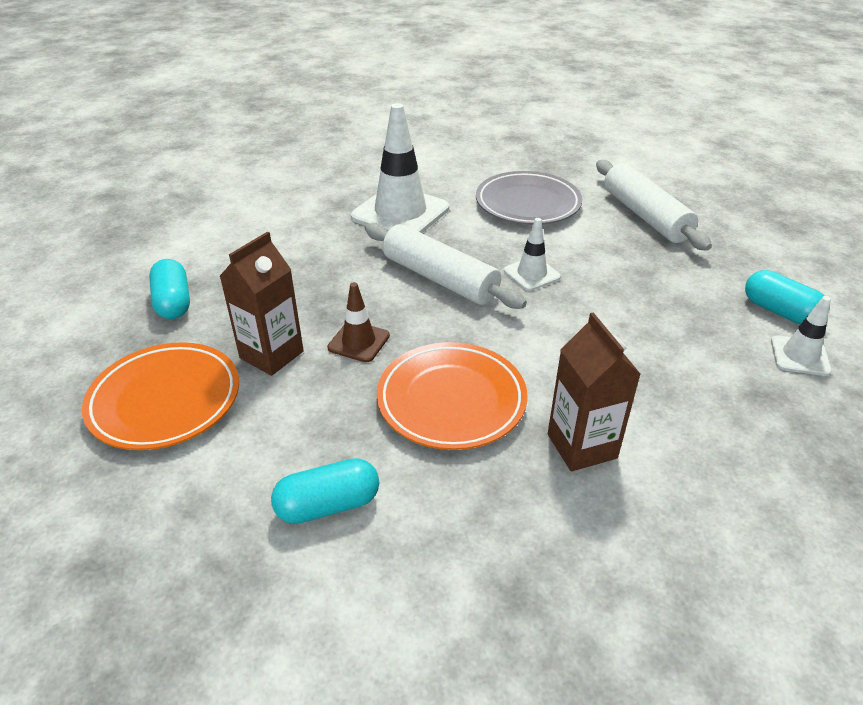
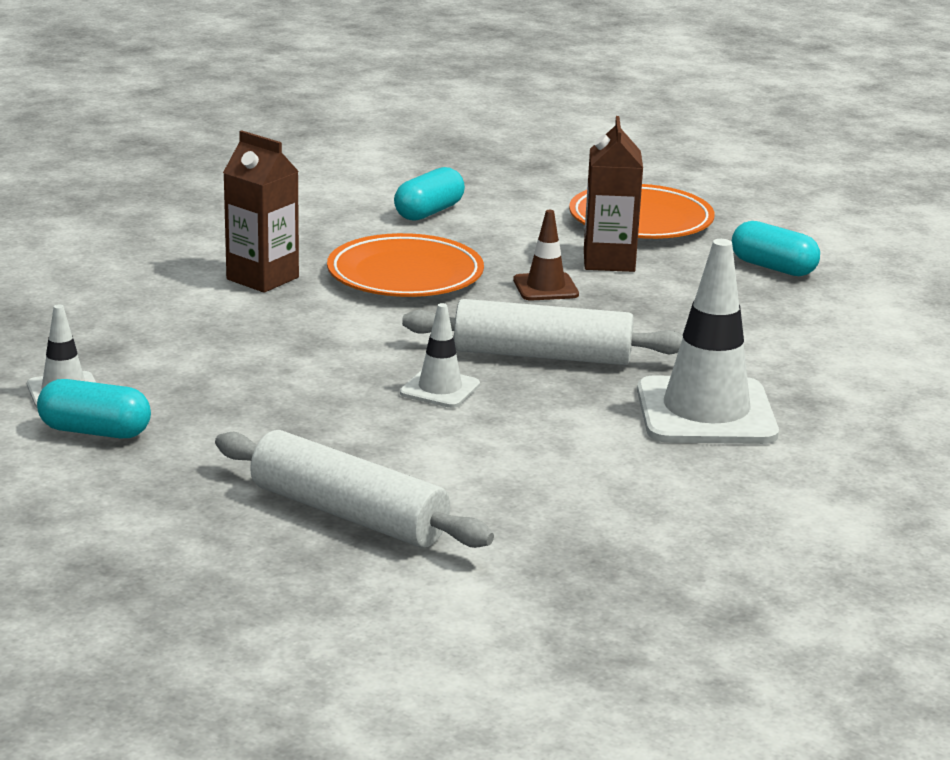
camera: 145 degrees right, 15 degrees down
grey plate [476,171,582,225] -> none

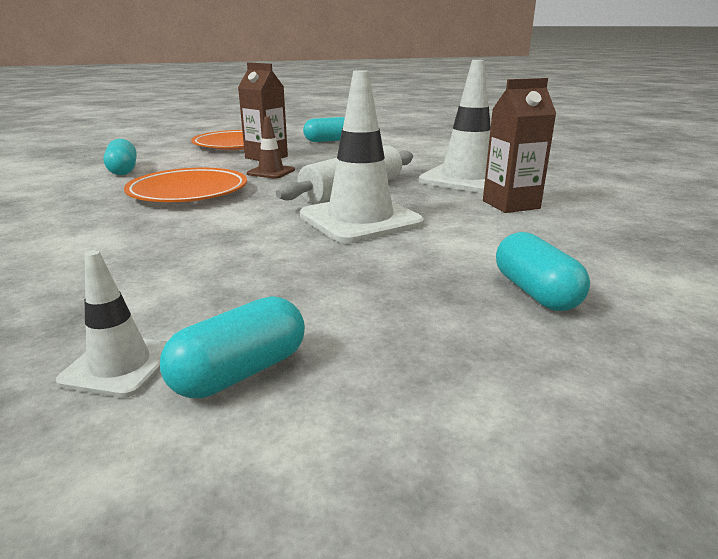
camera: 55 degrees left, 0 degrees up
white rolling pin [215,430,494,548] -> turquoise capsule [496,232,590,311]
brown carton [223,130,299,293] -> brown carton moved to [483,78,556,213]
white traffic cone [400,303,480,408] -> white traffic cone [300,70,424,243], size x1.96

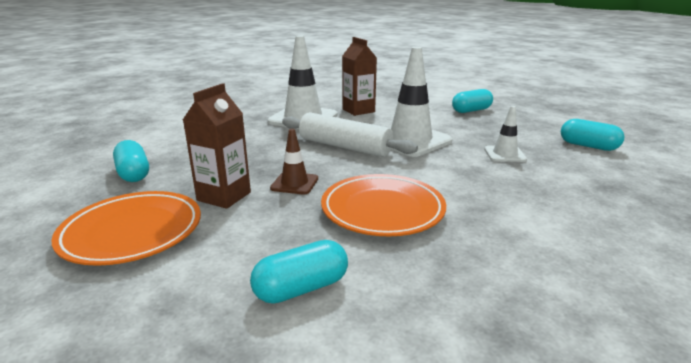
camera: 100 degrees left, 0 degrees up
white traffic cone [56,250,168,398] -> white traffic cone moved to [484,106,527,162]

